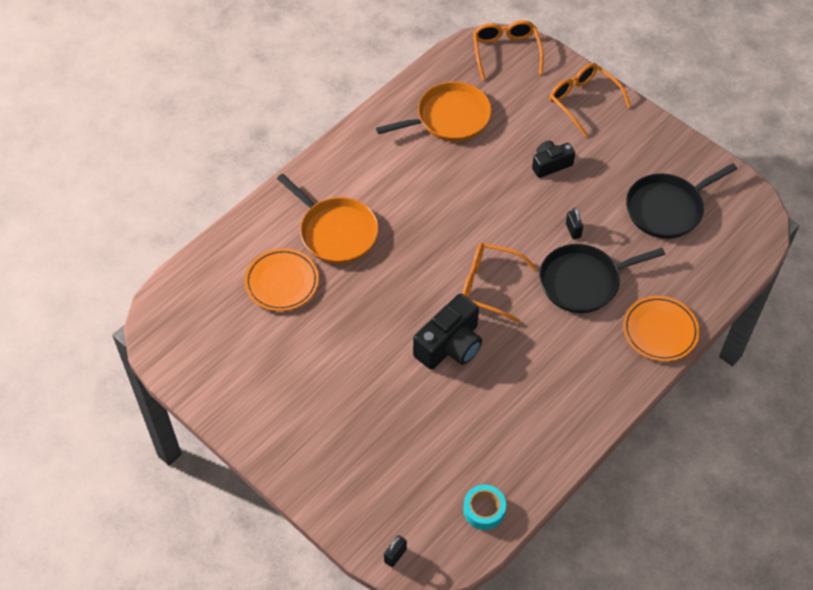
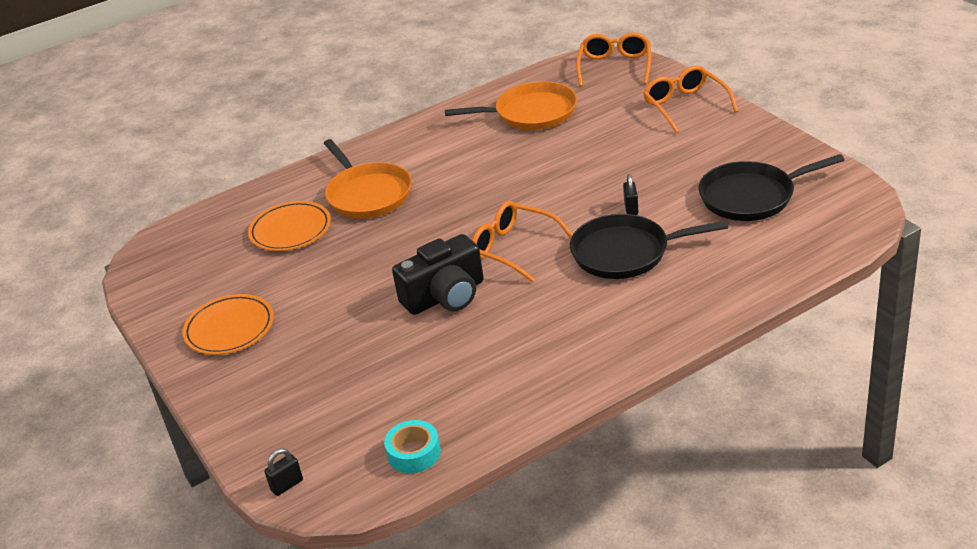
camera: 20 degrees right, 20 degrees down
black camera [532,141,575,178] -> none
orange plate [623,296,700,361] -> orange plate moved to [182,294,274,355]

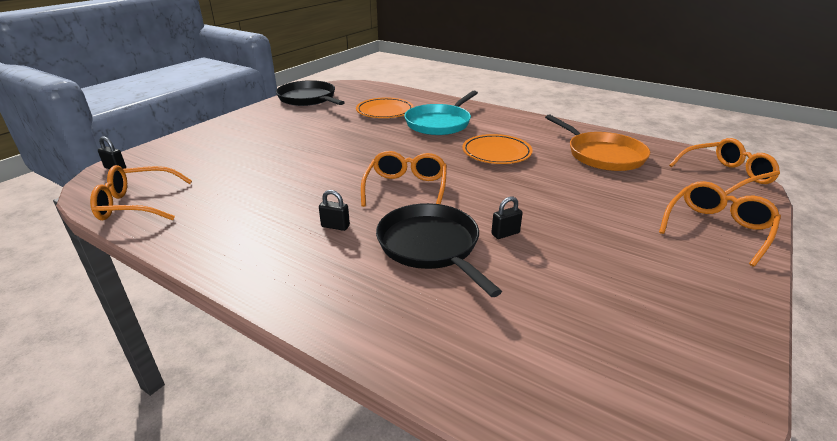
camera: 60 degrees right, 5 degrees down
orange plate [182,294,274,355] -> orange plate moved to [462,134,533,164]
orange pan [324,139,412,219] -> turquoise pan [404,91,478,135]
turquoise tape [384,420,441,473] -> orange glasses [90,165,192,221]
black camera [392,234,484,315] -> none
black pan [698,154,845,221] -> black pan moved to [276,80,345,106]
none -> black padlock [319,190,350,231]

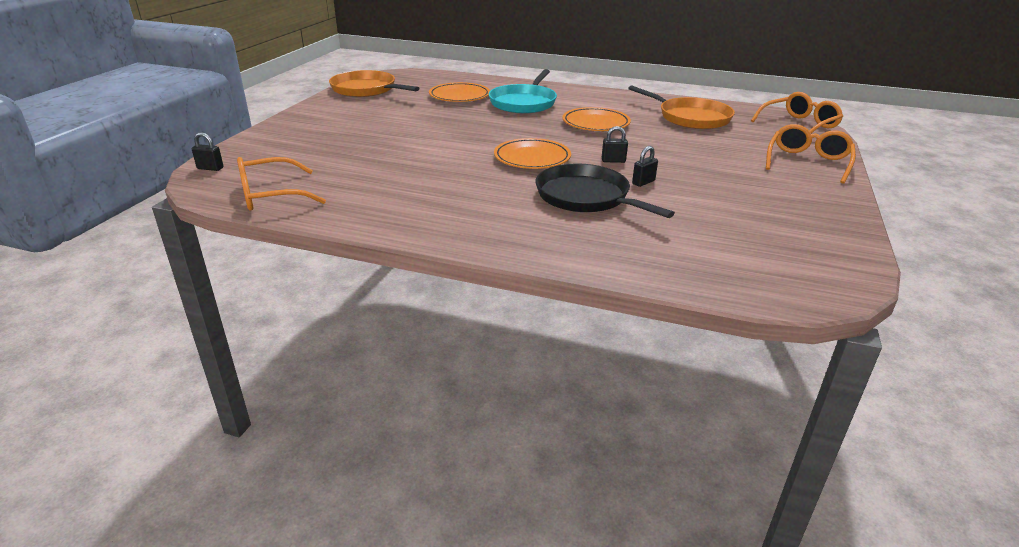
camera: 15 degrees left, 0 degrees up
black pan [276,80,345,106] -> orange pan [329,70,419,97]
black padlock [319,190,350,231] -> black padlock moved to [602,126,628,163]
orange glasses [361,151,447,207] -> orange plate [494,138,571,169]

